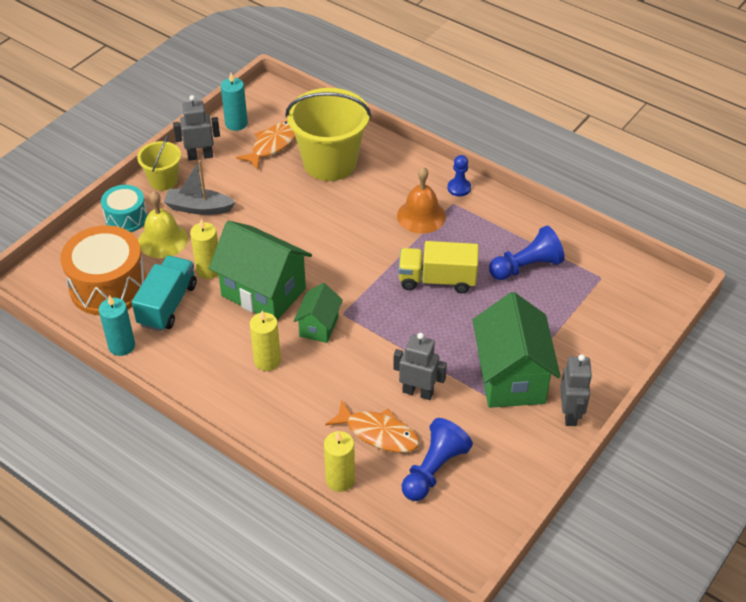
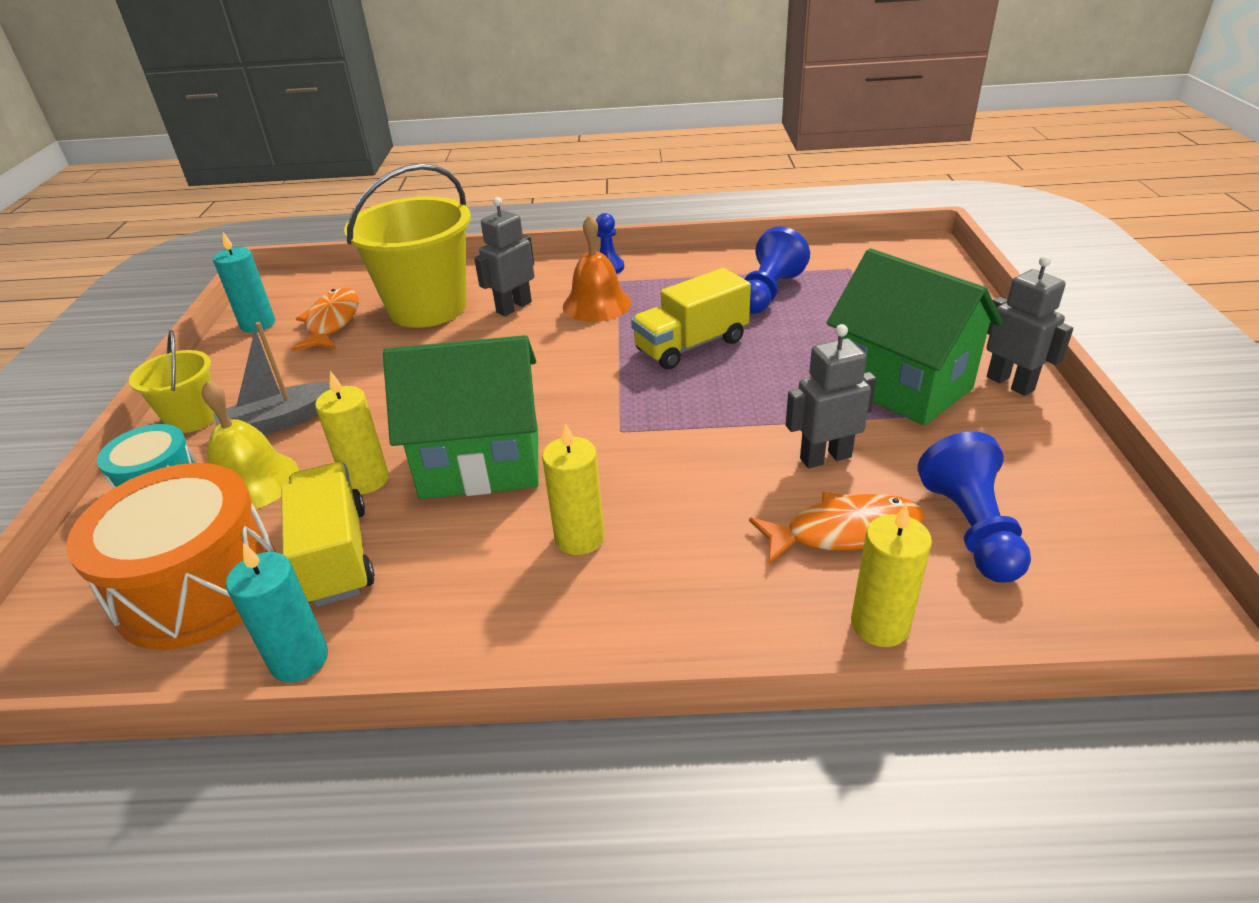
camera: 35 degrees left, 10 degrees down
turquoise truck [132,256,197,331] -> yellow truck [281,462,375,607]
grey robot [173,95,220,161] -> grey robot moved to [474,197,535,316]
green house [294,283,343,343] -> none

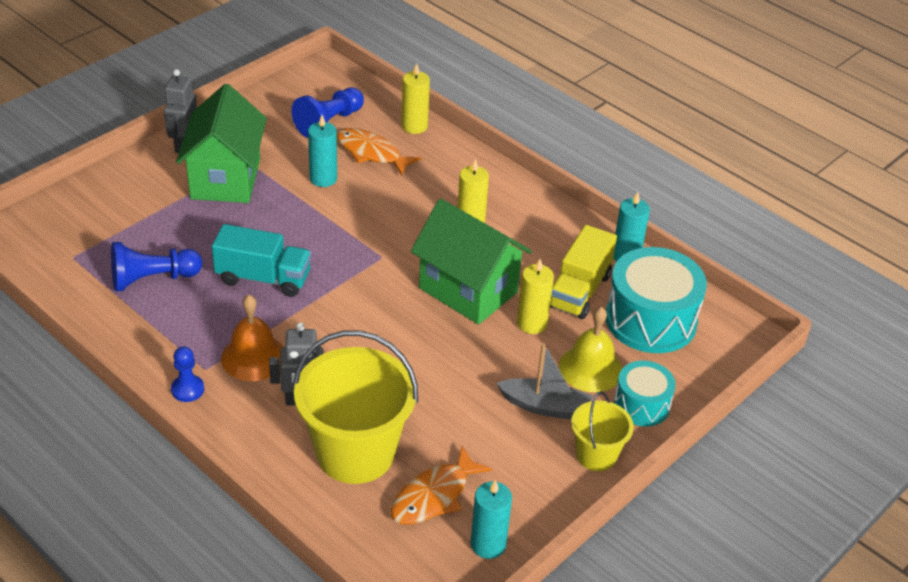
camera: 140 degrees left, 5 degrees up
orange drum [66,463,276,650] -> turquoise drum [606,247,707,353]
yellow truck [631,268,751,370] -> turquoise truck [212,224,311,297]
grey robot [786,324,876,468] -> turquoise candle [308,115,337,187]

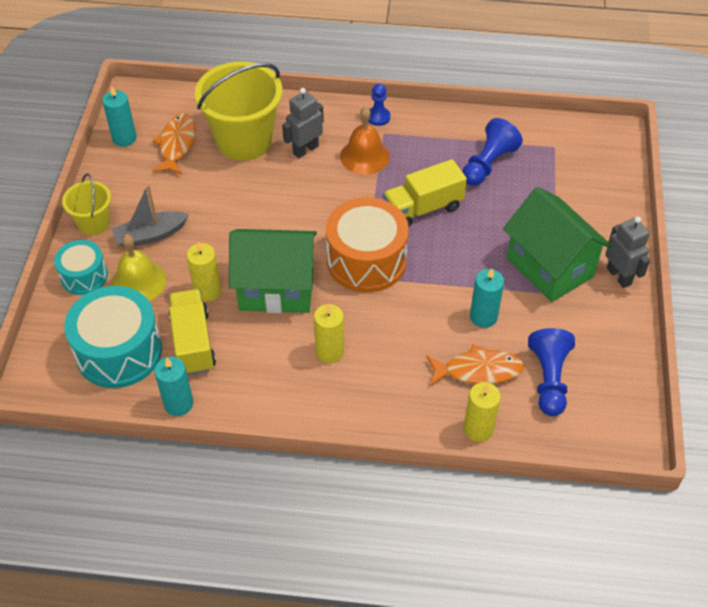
camera: 145 degrees right, 10 degrees up
turquoise truck [212,224,311,297] -> yellow truck [383,159,467,227]
none -> orange drum [326,197,409,293]

